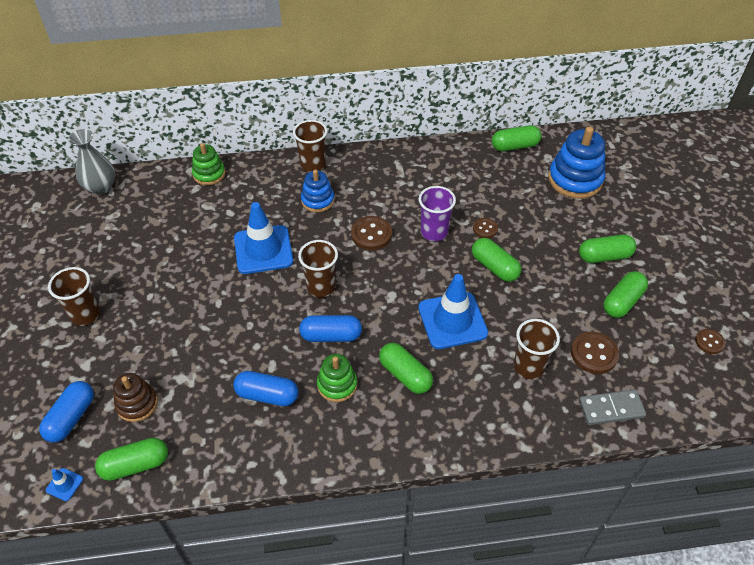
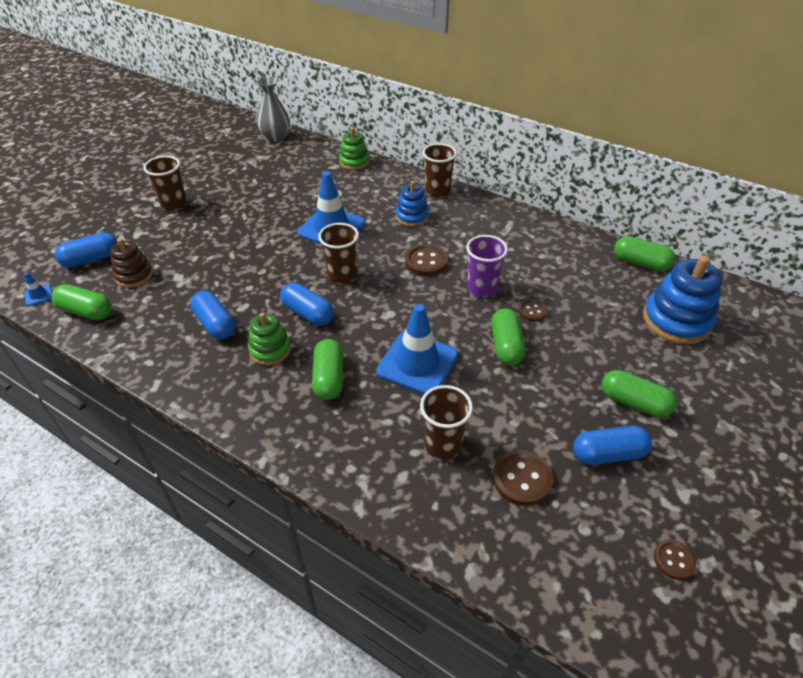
camera: 40 degrees right, 5 degrees down
grey domino [579,389,646,425] -> none
green capsule [603,271,648,318] -> blue capsule [573,426,652,465]

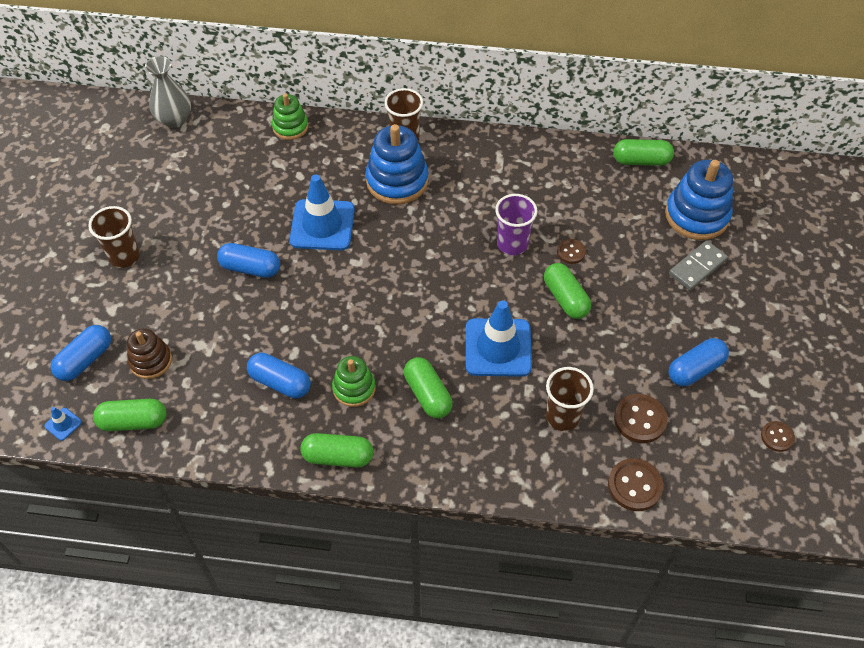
camera: 25 degrees left, 10 degrees up
blue capsule [280,283,334,326] -> blue capsule moved to [217,243,280,278]
brown cup [318,223,359,284] -> none
blue stacking toy [396,181,429,227] -> blue stacking toy [365,124,428,204], size x1.67
brown button [405,244,448,276] -> brown button moved to [608,458,663,511]
green capsule [601,370,677,418] -> green capsule moved to [300,433,373,467]
none -> grey domino [669,240,728,290]

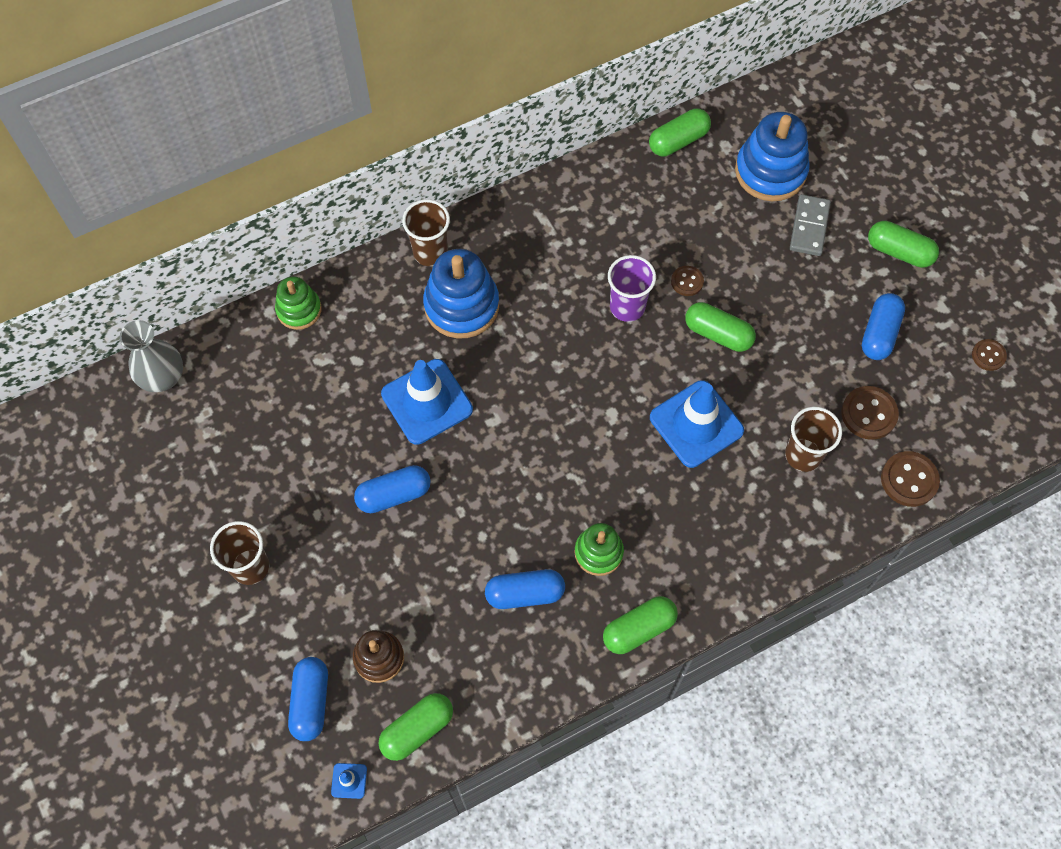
camera: 35 degrees left, 10 degrees up
green capsule [404,357,453,418] -> green capsule moved to [868,221,939,268]

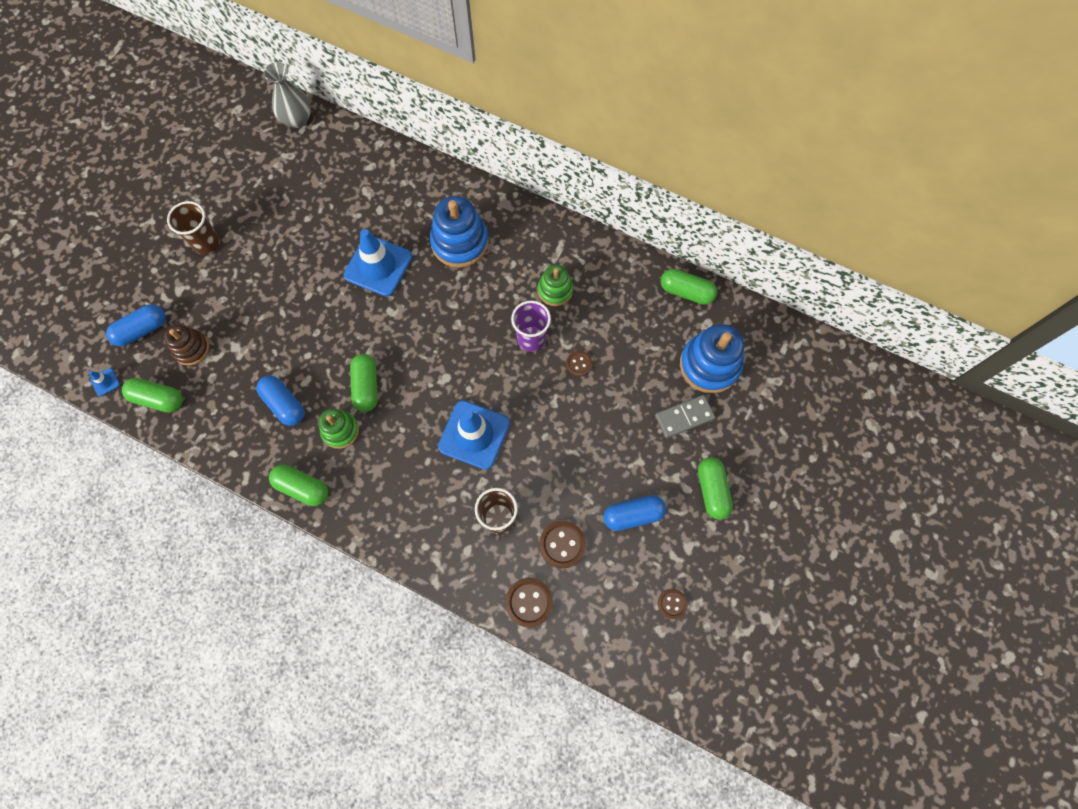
camera: 55 degrees right, 5 degrees up
green stacking toy [275,276,321,330] -> green stacking toy moved to [538,264,573,306]
blue capsule [354,465,431,513] -> none
brown cup [402,199,450,266] -> none
green capsule [685,302,756,352] -> green capsule moved to [350,354,378,412]

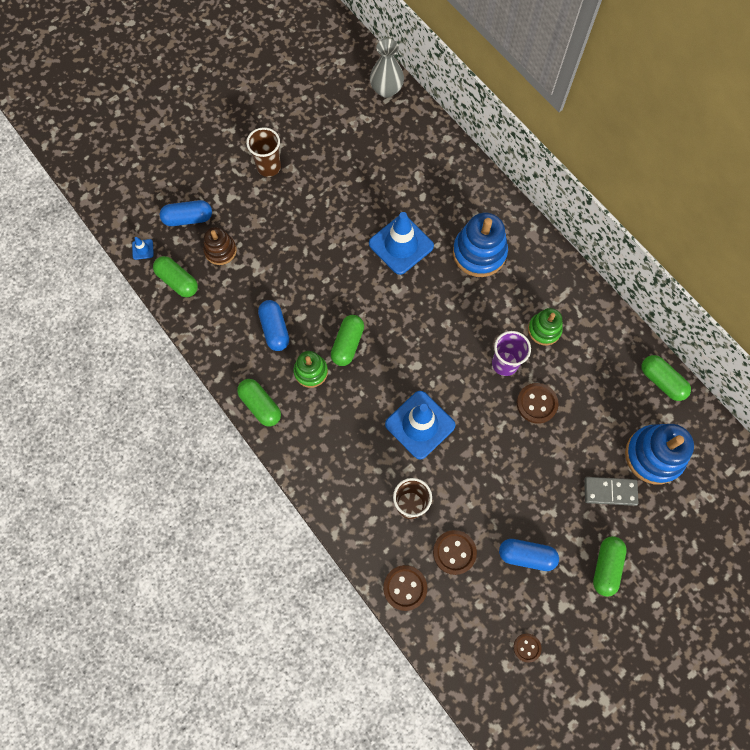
camera: 25 degrees right, 0 degrees up
brown button [566,351,592,377] -> brown button [517,383,558,424], size x1.63

